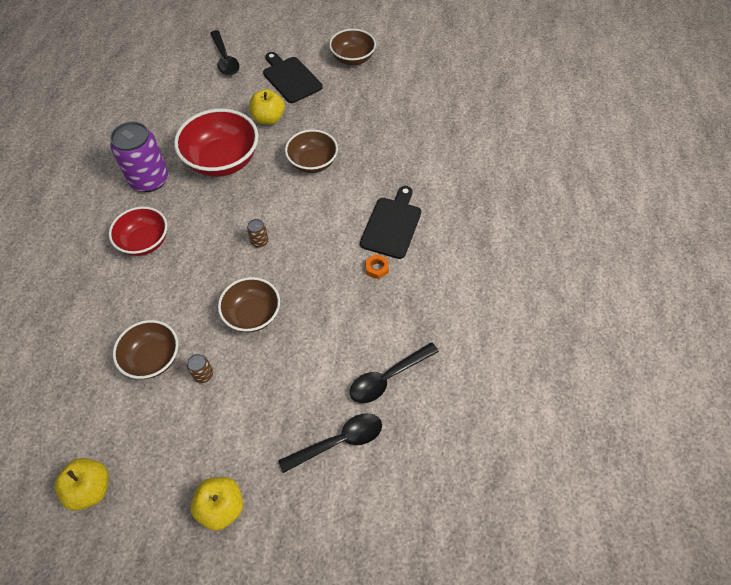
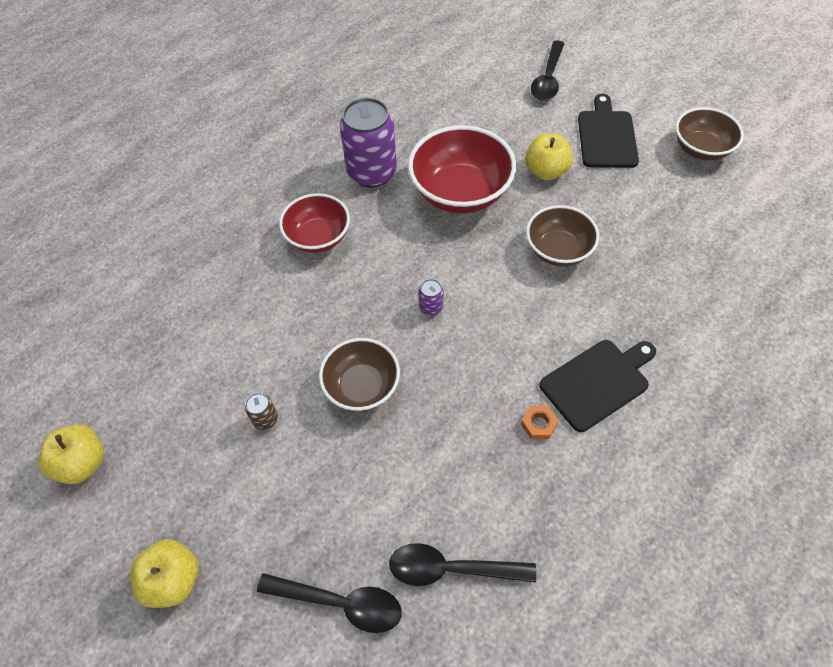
camera: 40 degrees right, 0 degrees up
brown bowl [113,320,178,379] -> none
brown can [247,219,268,248] -> purple can [419,279,443,316]

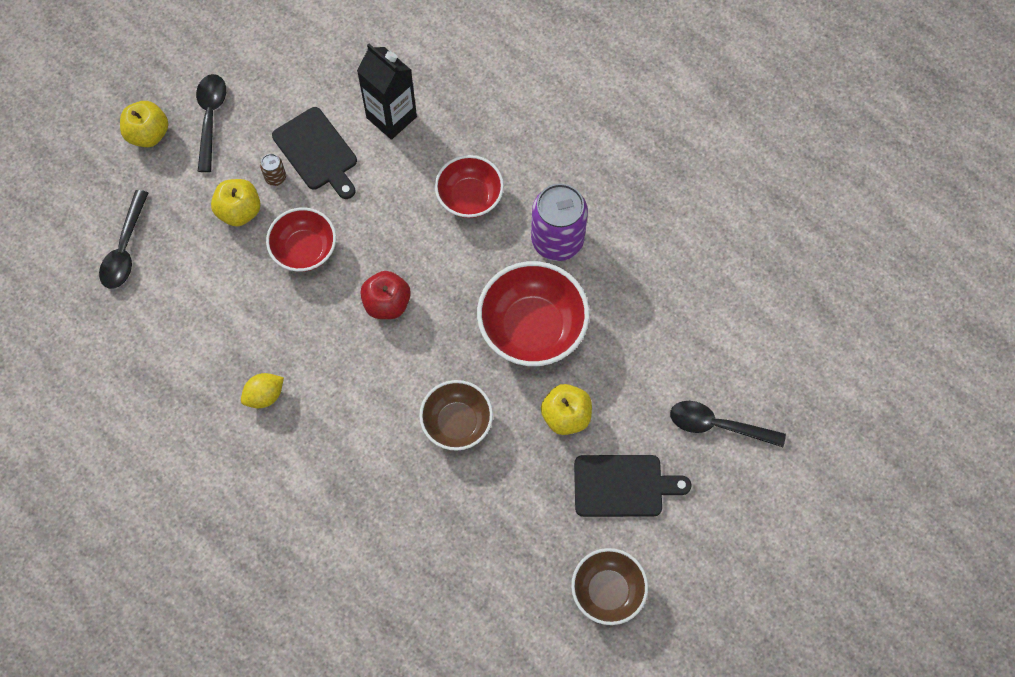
camera: 85 degrees right, 10 degrees up
yellow apple [38,424,104,484] -> yellow apple moved to [211,179,261,227]
brown bowl [319,338,400,411] -> red bowl [266,207,336,272]
black spoon [389,543,536,586] -> black spoon moved to [196,74,226,172]
purple can [419,279,443,316] -> red apple [360,271,411,319]
orange nut [521,406,559,439] -> yellow lemon [241,373,284,408]
black cutting board [540,340,656,432] -> black cutting board moved to [272,107,357,199]
none -> black carton [357,44,417,140]

